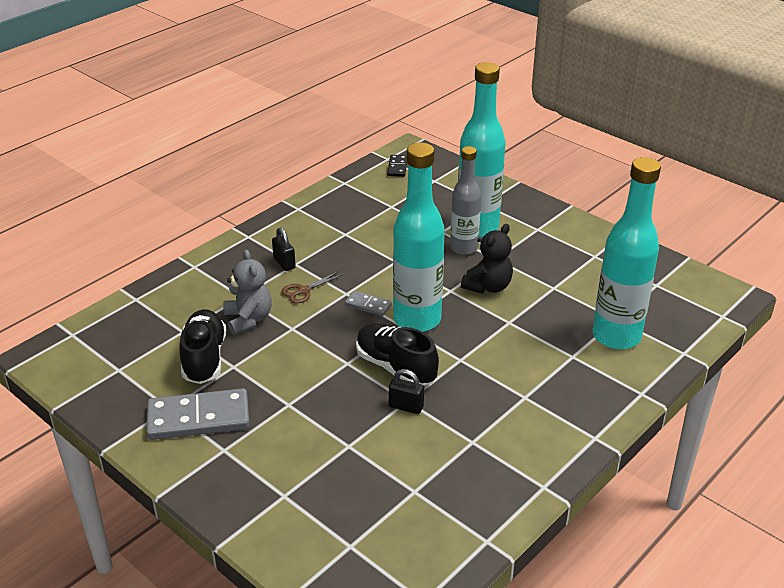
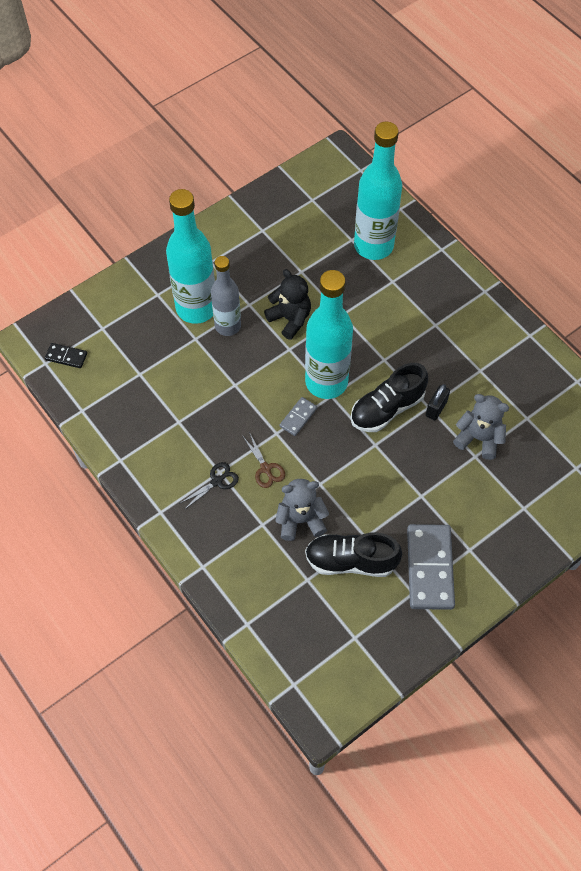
camera: 80 degrees left, 25 degrees up
black padlock [272,227,296,271] -> black scissors [179,462,239,510]
none -> grey teddy bear [453,394,509,460]

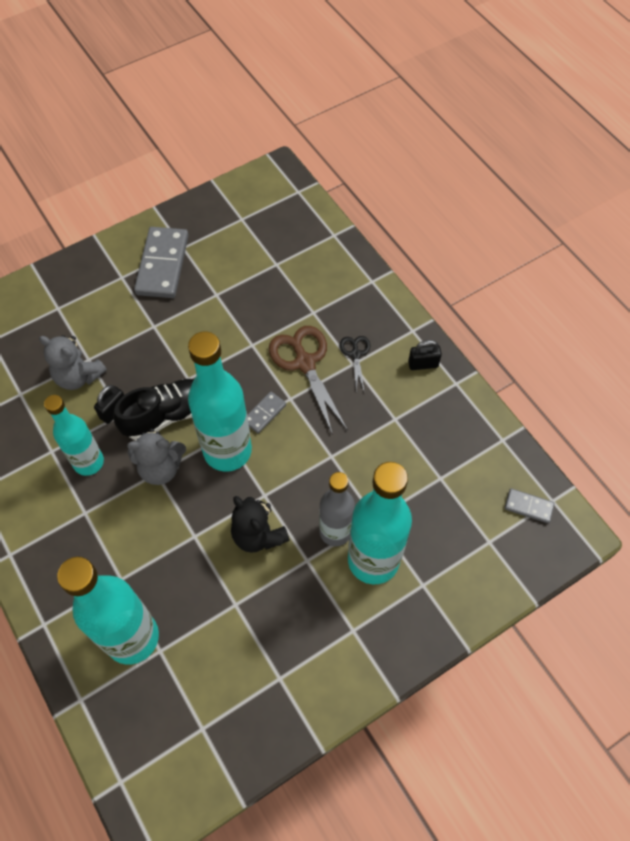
camera: 175 degrees left, 0 degrees up
black domino [45,343,87,368] -> grey domino [504,488,555,523]
black scissors [179,462,239,510] -> black scissors turned 120 degrees clockwise [340,336,370,391]
brown scissors [243,432,285,488] -> brown scissors [269,326,348,435], size x1.90
grey teddy bear [275,479,329,541] -> grey teddy bear moved to [127,428,186,485]
black shoe [305,532,402,577] -> none
none -> turquoise bottle [44,395,104,476]
none -> black padlock [408,340,442,370]

